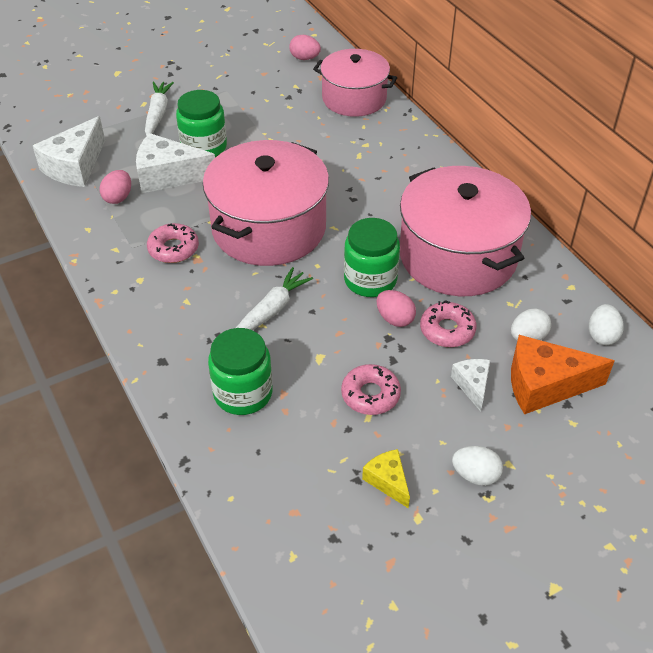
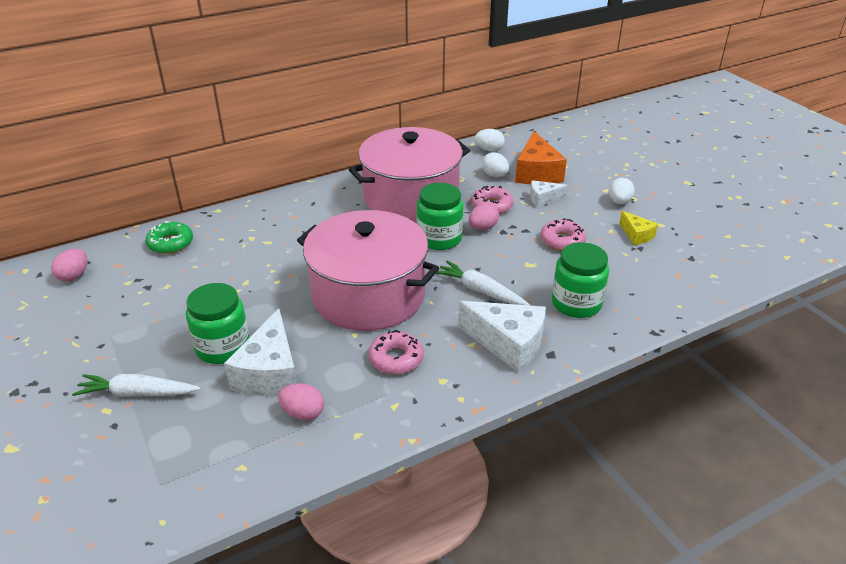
camera: 90 degrees left, 10 degrees down
white cheese [33,116,105,187] -> white cheese moved to [458,301,546,372]
pink pot [313,49,397,117] -> green donut [146,221,193,254]
yellow cheese [362,449,410,508] -> yellow cheese turned 90 degrees counterclockwise [619,211,658,245]

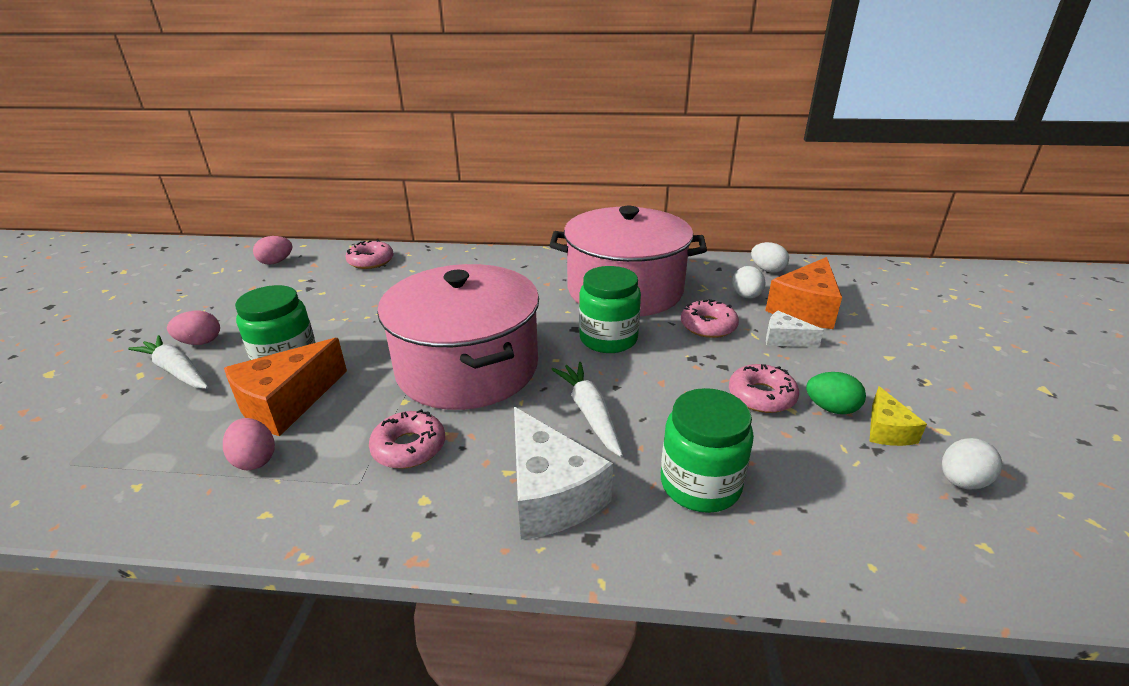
camera: 35 degrees right, 5 degrees down
green donut [146,221,193,254] -> pink donut [345,240,394,269]
white cheese [224,309,297,397] -> orange cheese [224,338,347,436]
pink egg [469,203,499,230] -> pink egg moved to [167,311,220,345]
white egg [609,178,635,204] -> white egg moved to [942,438,1002,490]
none -> green egg [806,372,866,414]

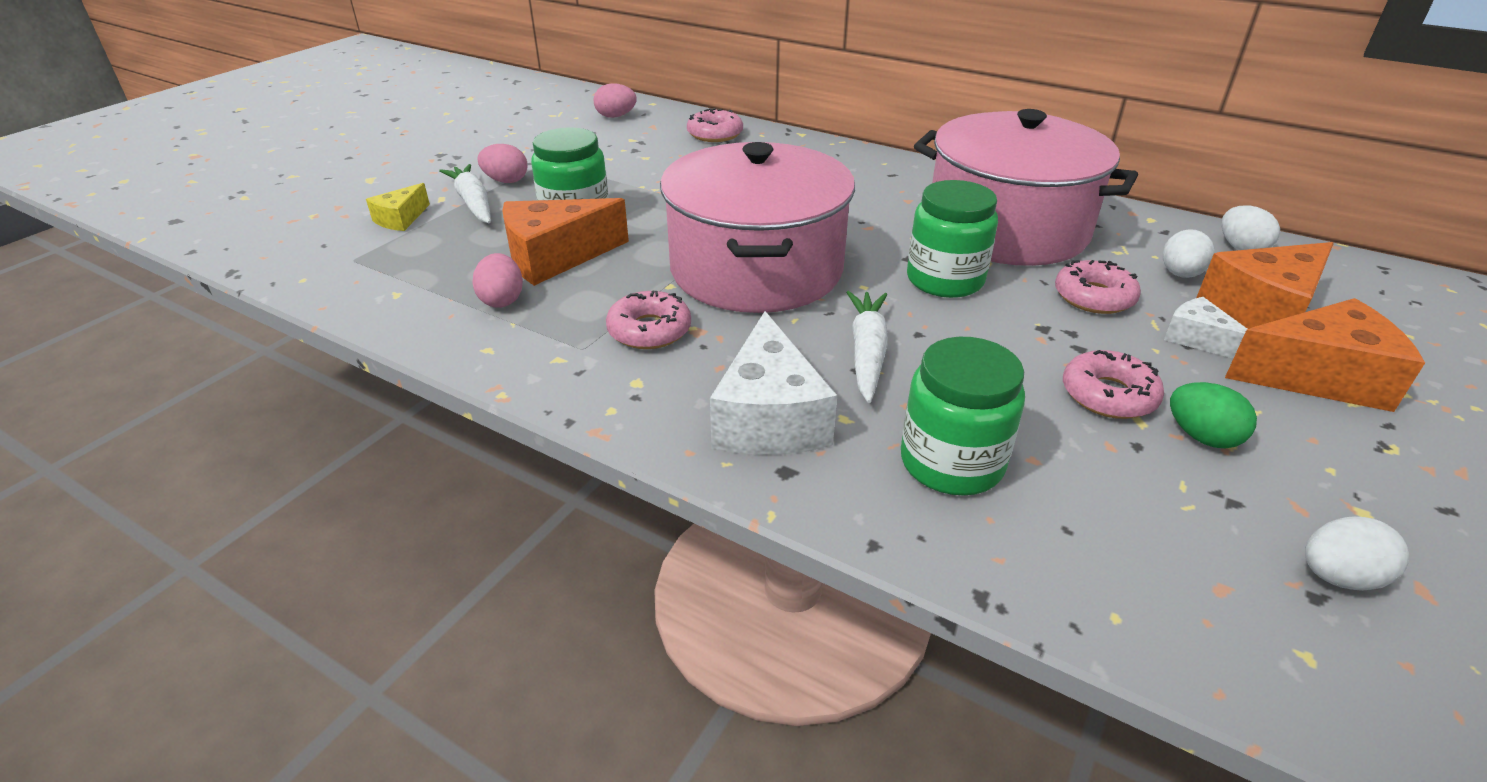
camera: 25 degrees right, 5 degrees up
yellow cheese [869,386,927,446] -> yellow cheese moved to [366,183,430,231]
none -> orange cheese [1225,298,1425,412]

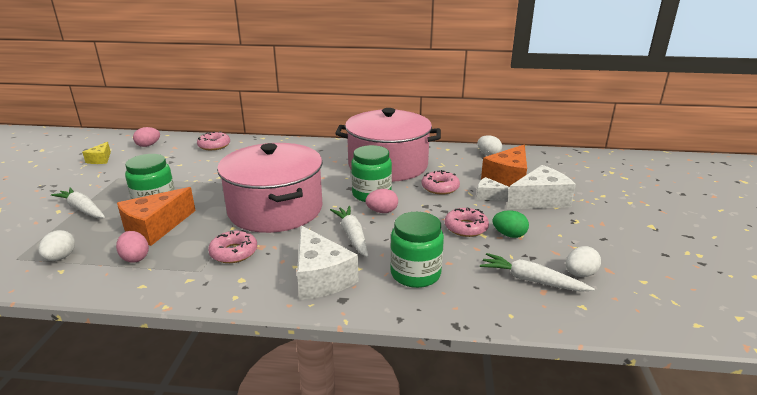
camera: 25 degrees left, 10 degrees down
yellow cheese [366,183,430,231] -> yellow cheese moved to [82,142,111,164]
pink egg [477,144,527,183] -> pink egg moved to [366,189,398,213]
white egg [1163,229,1214,278] -> white egg moved to [38,230,75,261]
orange cheese [1225,298,1425,412] -> white cheese [507,165,576,209]
none -> white carrot [480,253,595,292]

